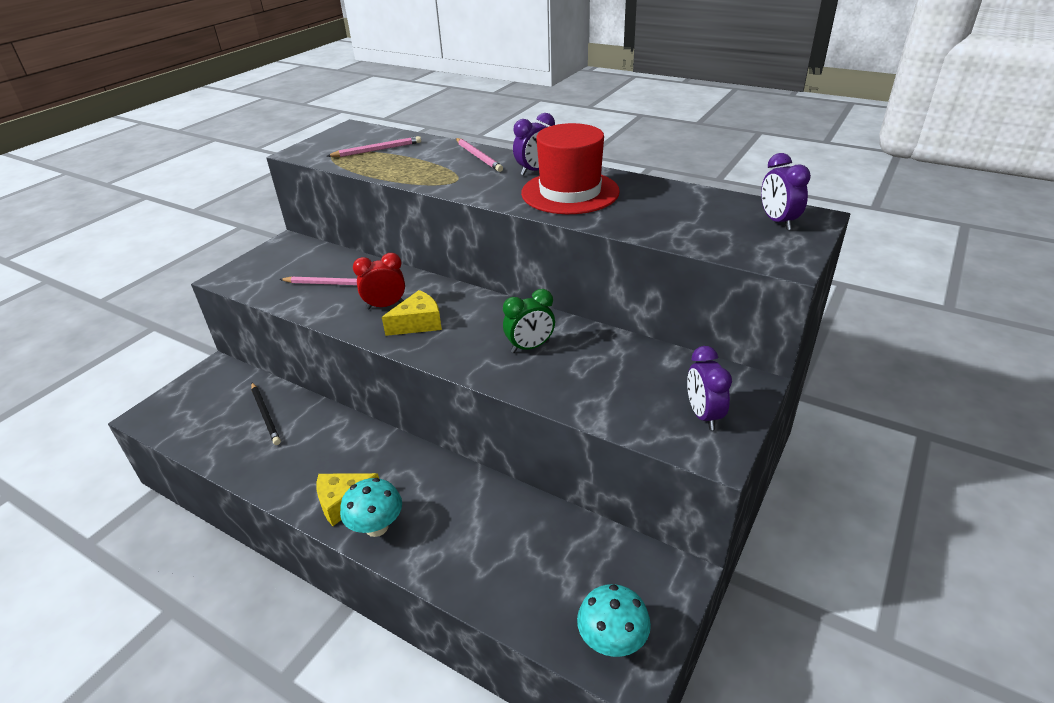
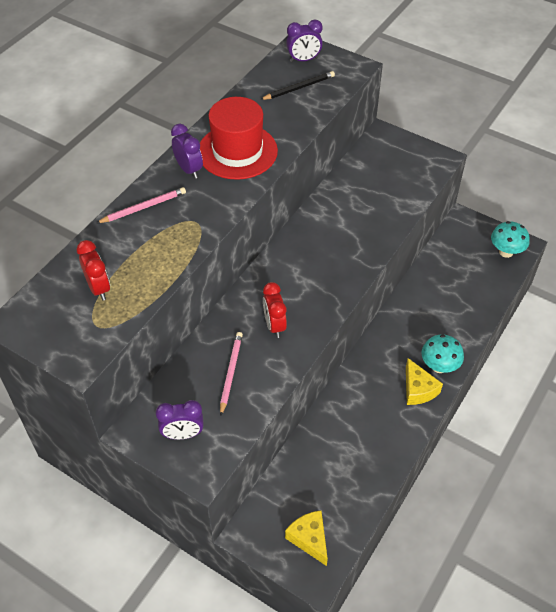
camera: 90 degrees left, 15 degrees up
black pencil [251,383,281,445] -> black pencil moved to [260,71,335,100]
pink pencil [327,136,421,157] -> red clock [76,240,110,300]
yellow cheese [382,290,442,336] -> yellow cheese moved to [285,510,328,566]
green clock [503,289,555,353] -> none
purple clock [687,346,732,430] -> purple clock moved to [155,400,204,440]

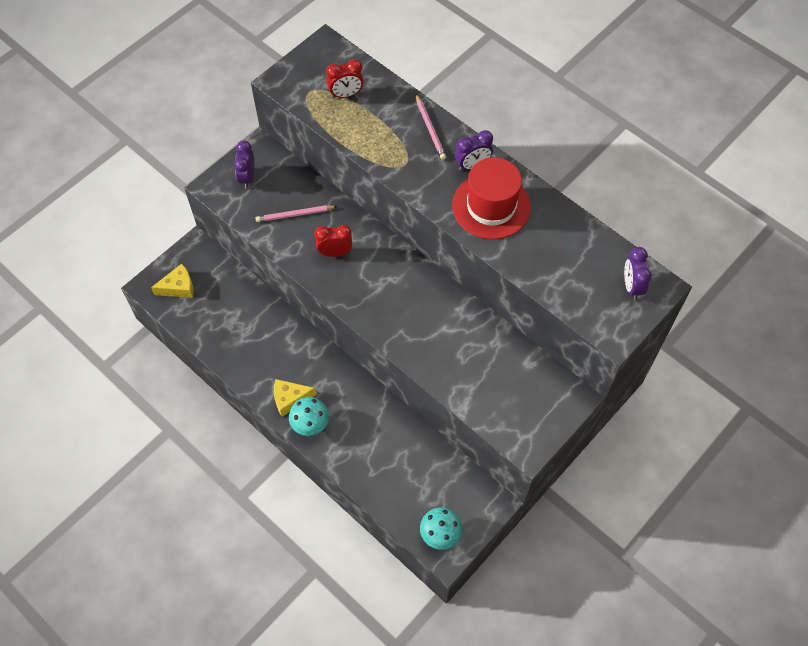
camera: 100 degrees right, 10 degrees up
pink pencil [220,332,243,415] -> pink pencil turned 150 degrees clockwise [256,205,338,222]
black pencil [260,71,335,100] -> none

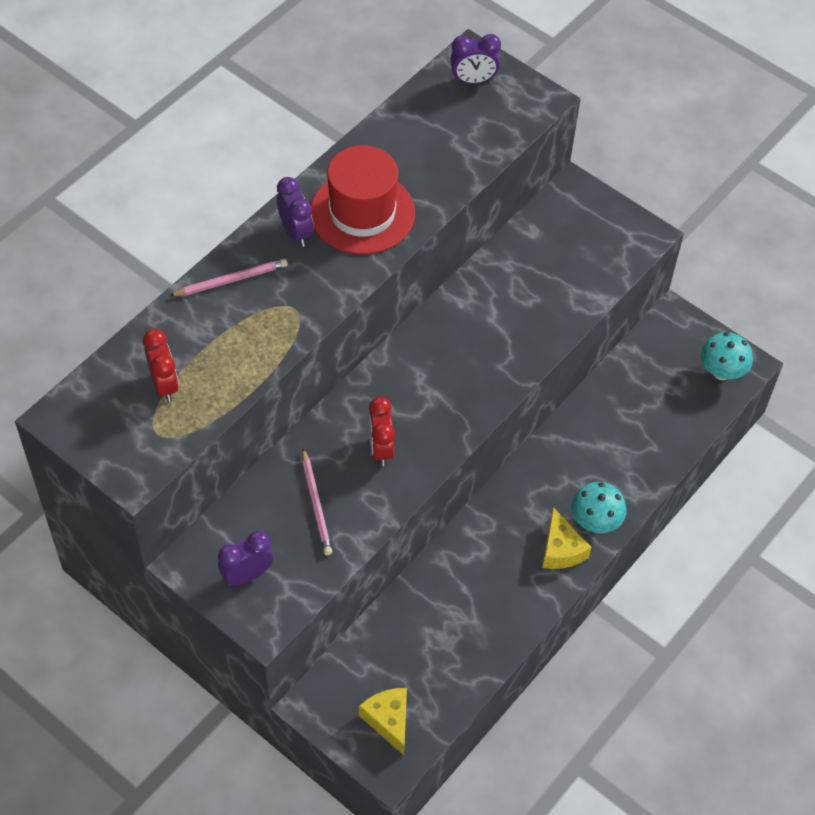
camera: 95 degrees left, 5 degrees down
purple clock [234,141,254,189] -> purple clock turned 150 degrees clockwise [218,531,273,586]

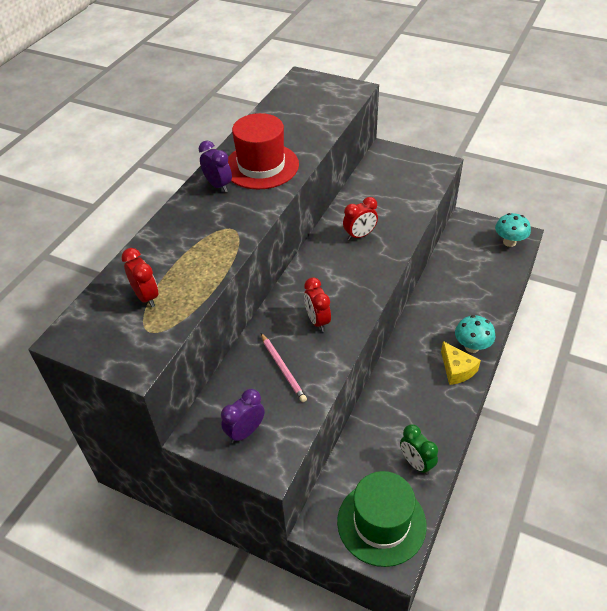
camera: 10 degrees left, 10 degrees down
pink pencil [169,259,288,296] -> none
yellow cheese [359,688,407,755] -> green hat [337,471,427,567]
purple clock [450,34,501,84] -> none
none -> red clock [343,197,378,241]
none -> green clock [400,424,438,475]

